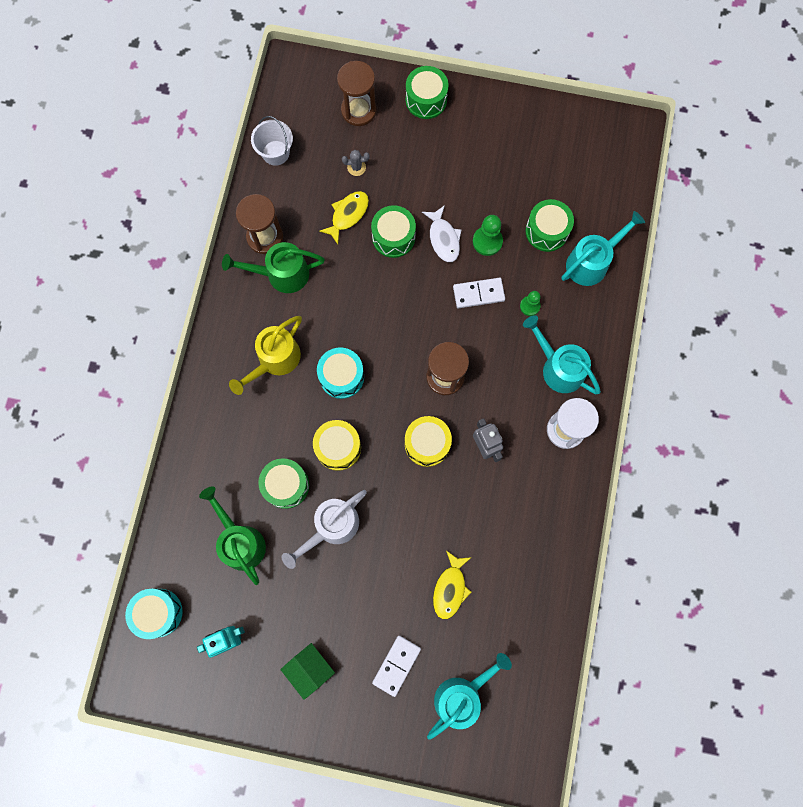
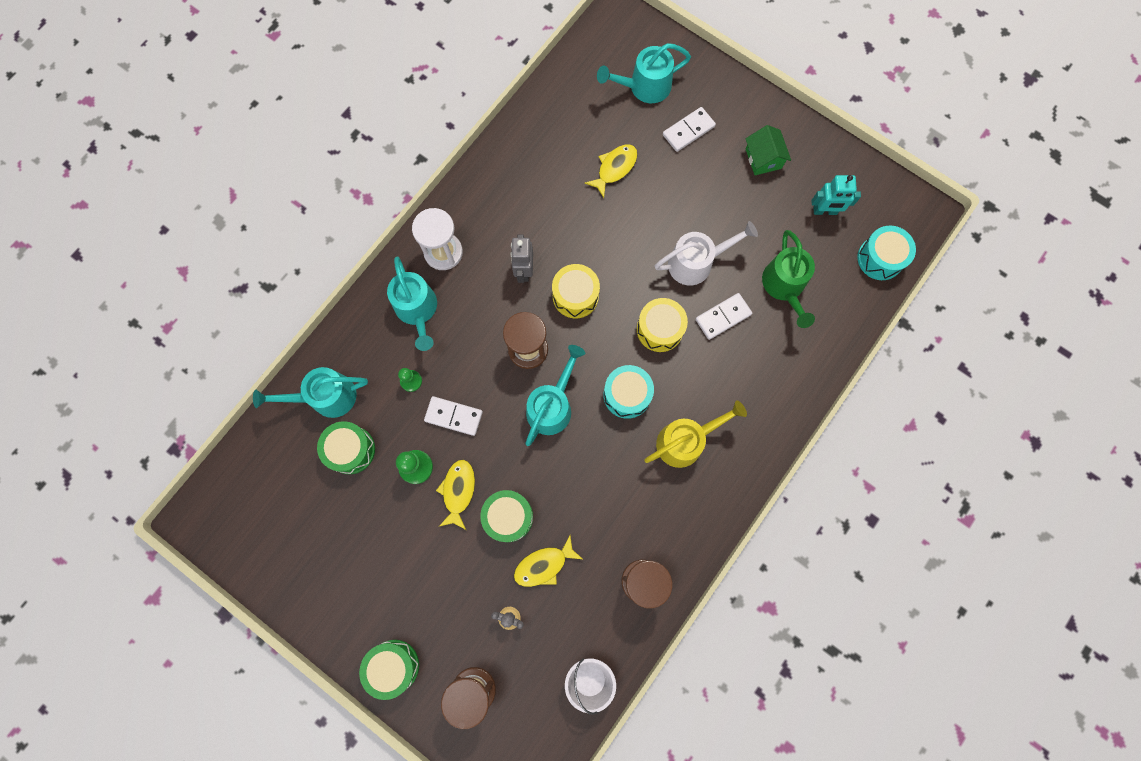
camera: 155 degrees left, 0 degrees up
green watering can [222,242,325,293] -> none
green drum [258,458,309,509] -> white domino [695,293,752,340]
white fish [422,205,461,262] -> yellow fish [436,460,475,530]
none -> turquoise watering can [525,345,585,446]

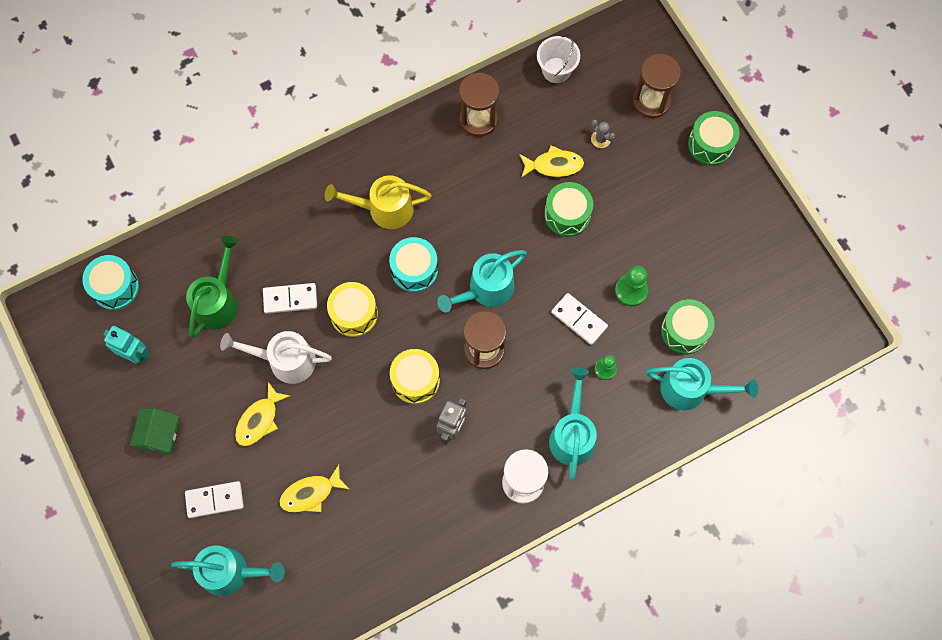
camera: 155 degrees left, 5 degrees down
yellow fish [436,460,475,530] -> yellow fish moved to [235,382,290,446]

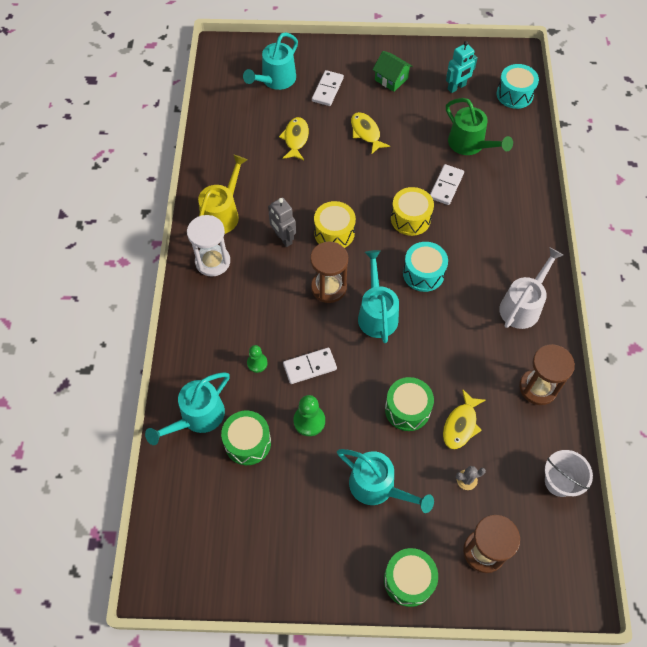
camera: 120 degrees right, 10 degrees down
white watering can [220,331,332,384] -> white watering can moved to [499,247,563,329]
yellow watering can [325,175,431,229] -> yellow watering can moved to [198,155,247,234]
turquoise watering can [549,368,597,480] -> turquoise watering can moved to [337,449,434,513]

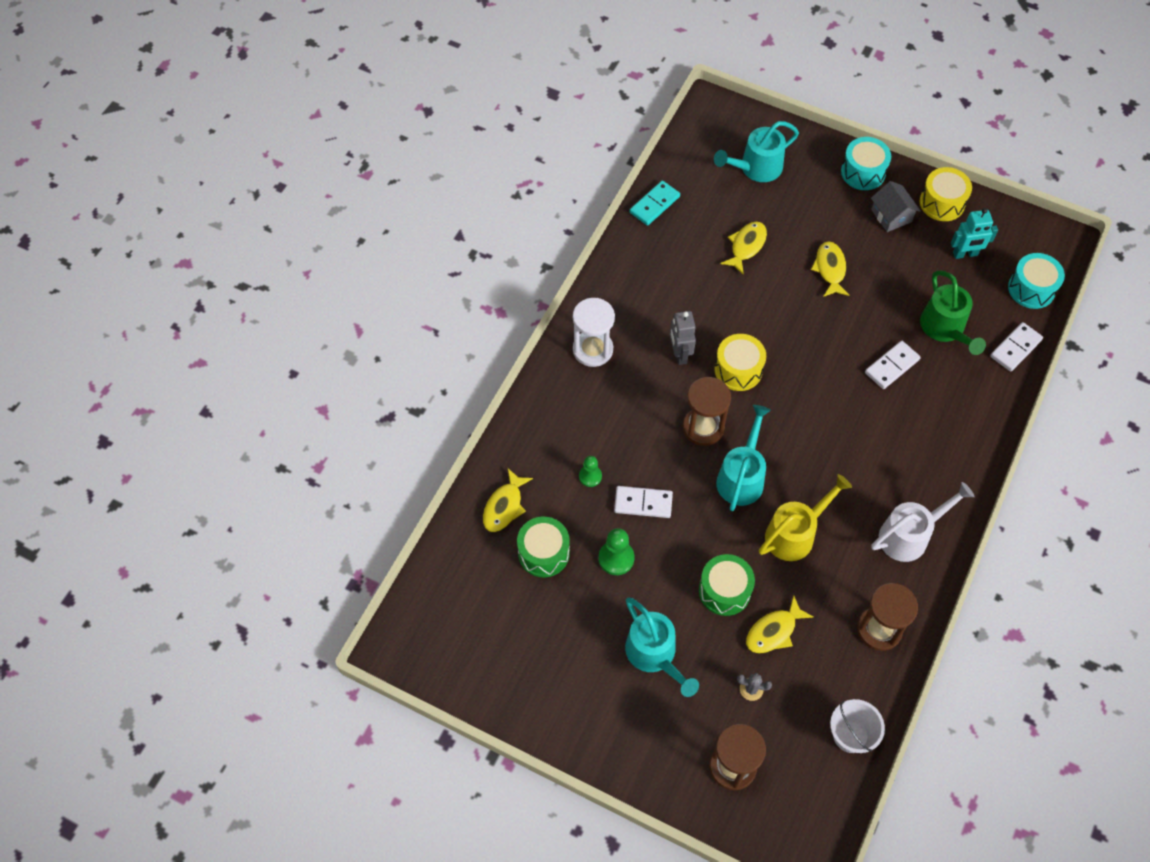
camera: 25 degrees right, 0 degrees up
turquoise watering can [145,372,230,445] -> yellow fish [483,468,533,532]
yellow watering can [198,155,247,234] -> yellow watering can moved to [759,474,852,561]
white domino [312,70,344,106] -> white domino moved to [990,322,1043,372]
green house [372,51,413,92] -> grey house [871,181,921,232]
green drum [384,548,438,607] -> none
yellow drum [391,187,434,236] -> yellow drum moved to [920,167,972,221]
turquoise drum [403,242,448,292] -> turquoise drum moved to [841,137,891,190]
none -> turquoise domino [630,180,680,225]

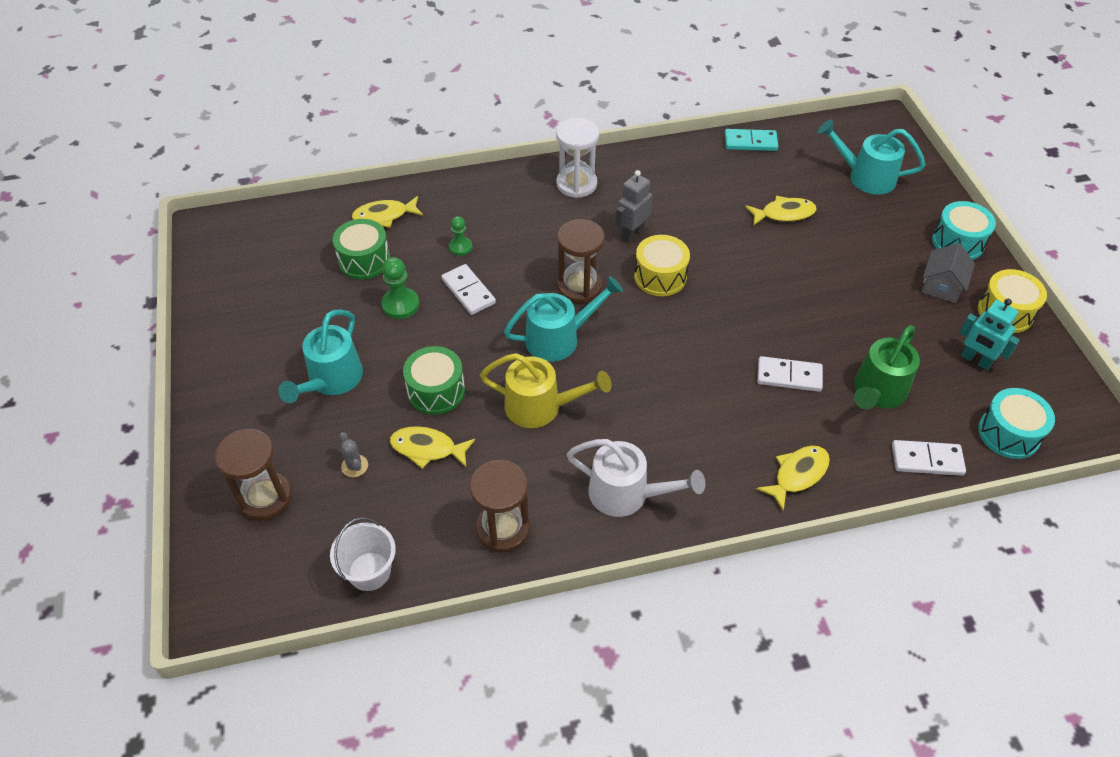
camera: 50 degrees right, 10 degrees down
yellow fish [811,241,849,297] -> yellow fish moved to [756,446,830,511]

